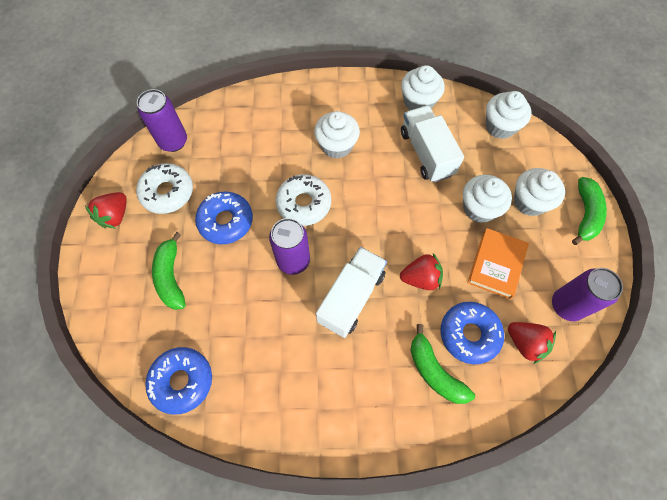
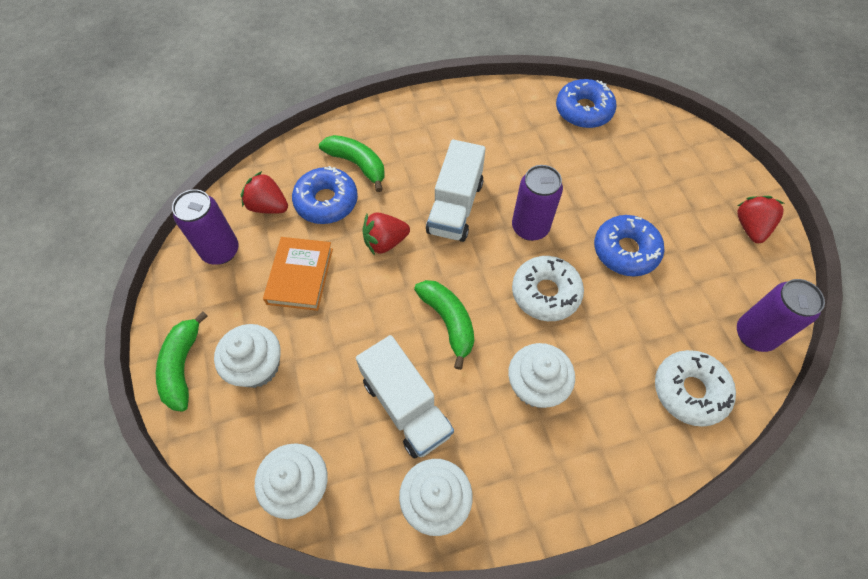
camera: 165 degrees right, 5 degrees down
white donut [136,163,193,214] -> white donut moved to [655,350,736,427]
green banana [152,232,186,310] -> green banana moved to [414,280,474,370]
white cupcake [463,175,512,223] -> none

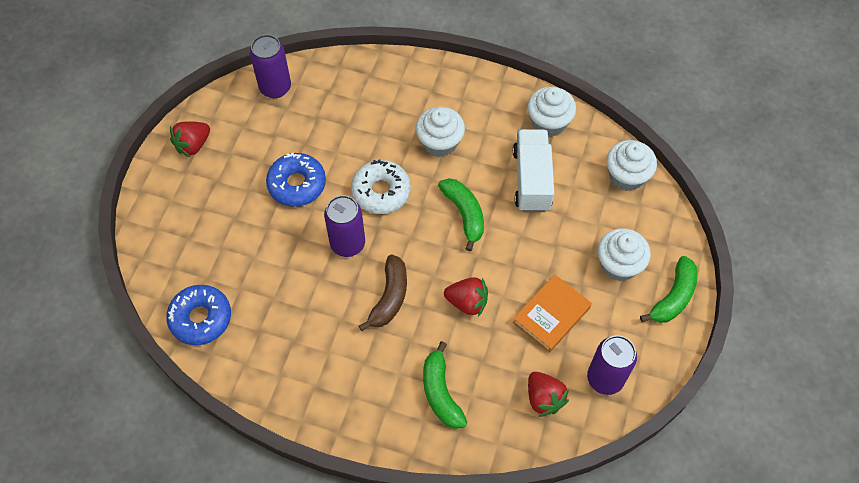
camera: 145 degrees left, 0 degrees up
blue donut [292,166,358,224] -> none
green banana [414,280,474,370] -> green banana turned 150 degrees clockwise [438,178,484,251]
white truck [426,139,486,242] -> brown banana [359,255,407,331]
white donut [655,350,736,427] -> none

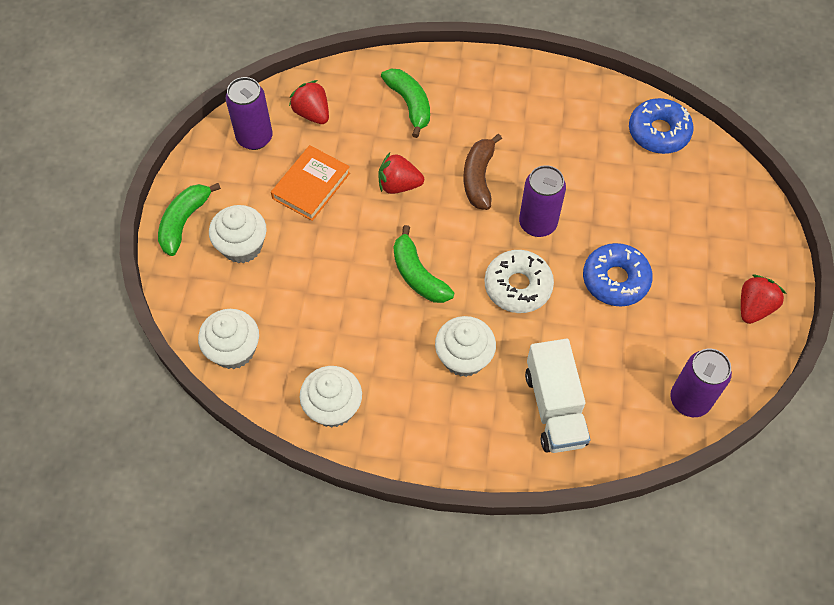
camera: 170 degrees right, 0 degrees up
white truck [513,129,554,212] -> white truck moved to [525,339,590,453]

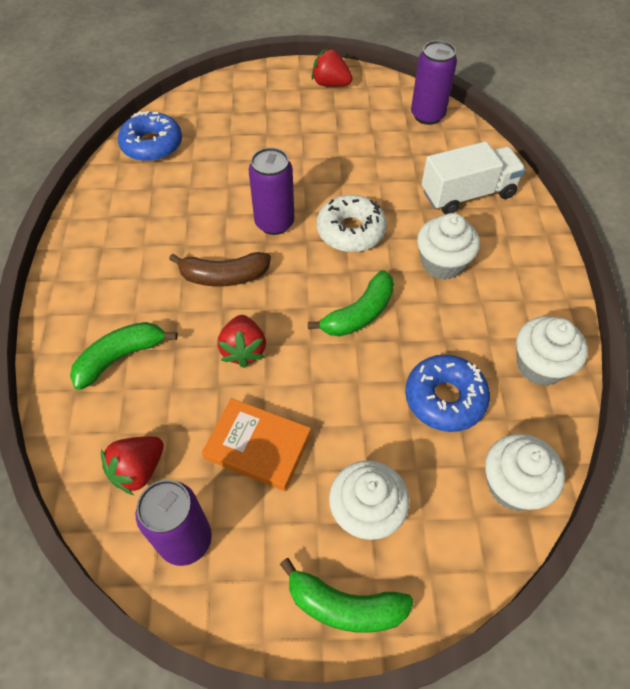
camera: 100 degrees left, 5 degrees down
blue donut [583,243,653,307] -> blue donut moved to [405,355,490,432]

